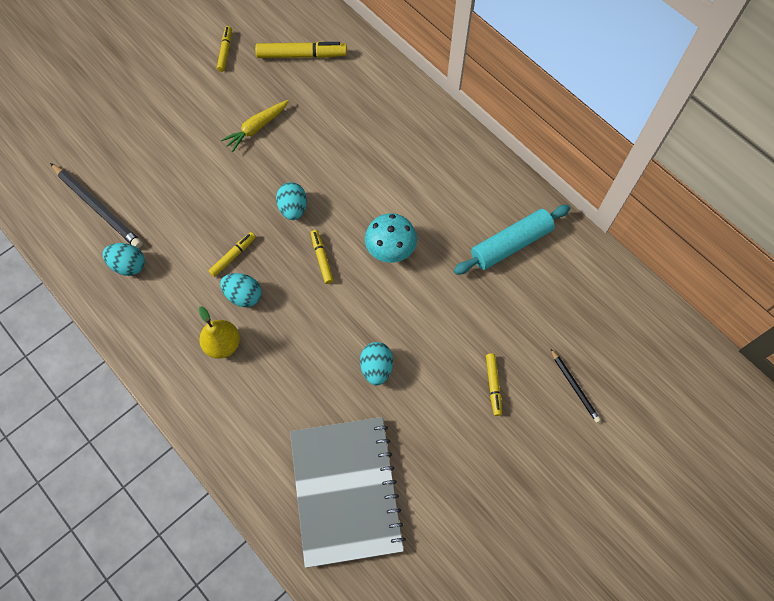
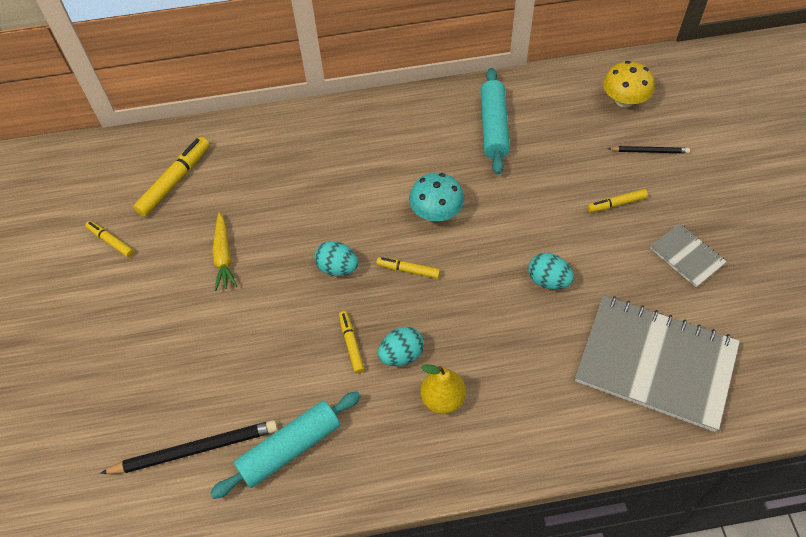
camera: 55 degrees left, 10 degrees down
turquoise egg [103,243,145,276] -> turquoise rolling pin [210,391,361,499]
yellow marker [486,353,502,416] -> yellow marker turned 135 degrees clockwise [588,189,648,212]
none -> yellow mushroom [603,61,655,107]
none -> grey notebook [650,224,727,288]

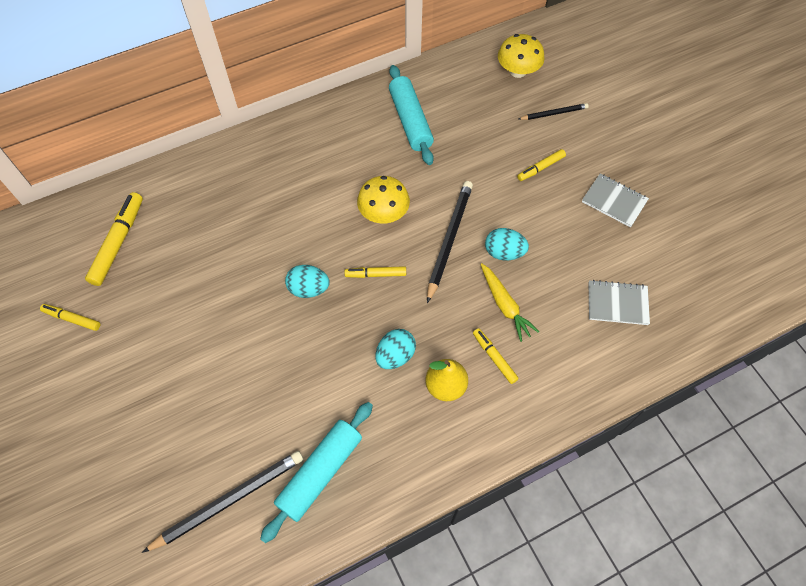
camera: 20 degrees left, 5 degrees up
yellow carrot [212,212,237,291] -> yellow carrot moved to [480,263,539,342]
yellow marker [339,311,365,373] -> yellow marker moved to [473,328,519,384]
turquoise mushroom [409,173,464,221] -> yellow mushroom [357,176,410,224]
grey notebook [575,295,740,432] -> grey notebook [589,280,650,325], size x0.47
none -> black pencil [427,181,473,303]

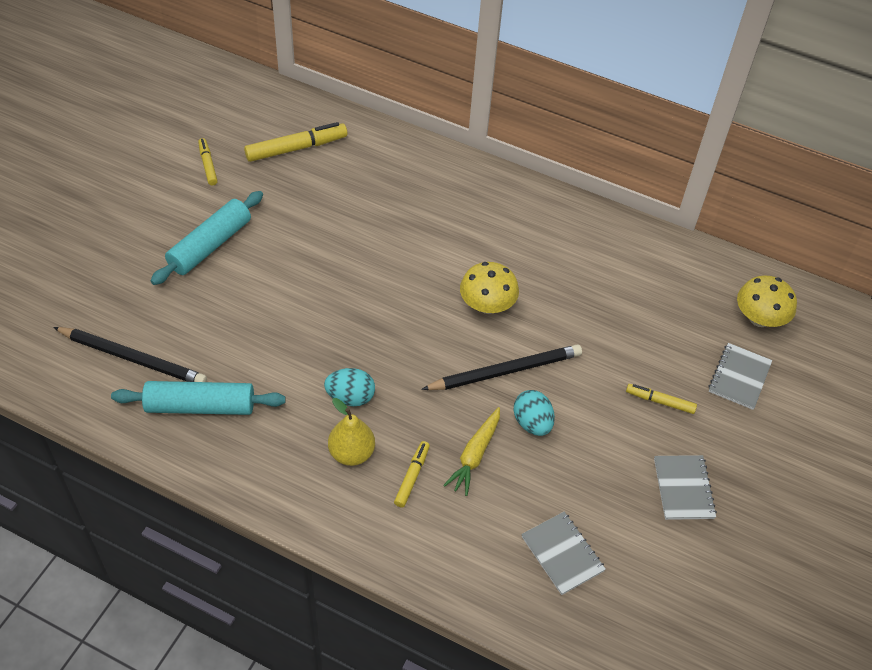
camera: 50 degrees right, 10 degrees down
turquoise egg [285,265,330,298] -> none
yellow marker [344,266,406,278] -> none
turquoise rolling pin [389,65,434,165] -> turquoise rolling pin moved to [150,191,263,285]
black pencil [519,103,589,120] -> grey notebook [709,343,772,410]

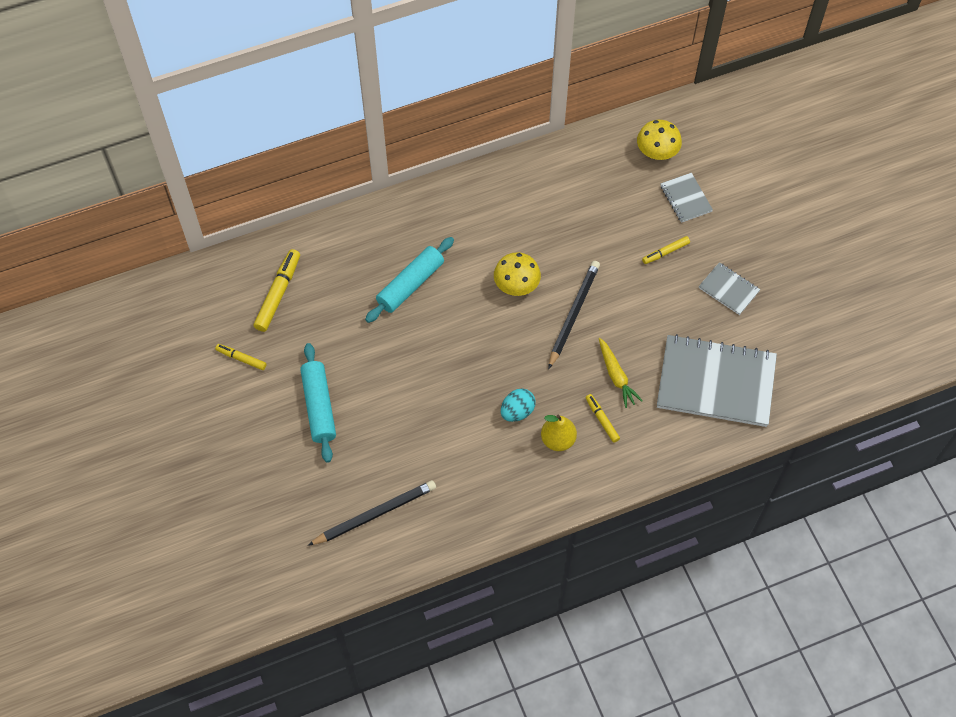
camera: 45 degrees left, 10 degrees up
turquoise rolling pin [111,381,286,415] -> turquoise rolling pin moved to [365,237,454,323]
turquoise egg [513,390,555,436] -> none
grey notebook [521,512,606,595] -> grey notebook [657,334,777,427], size x2.14

